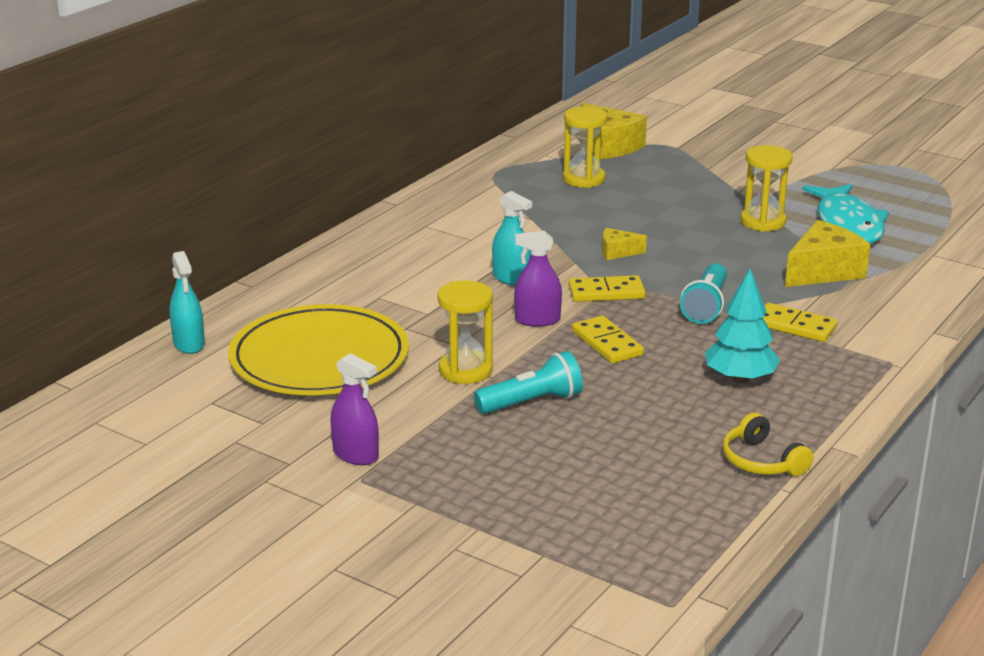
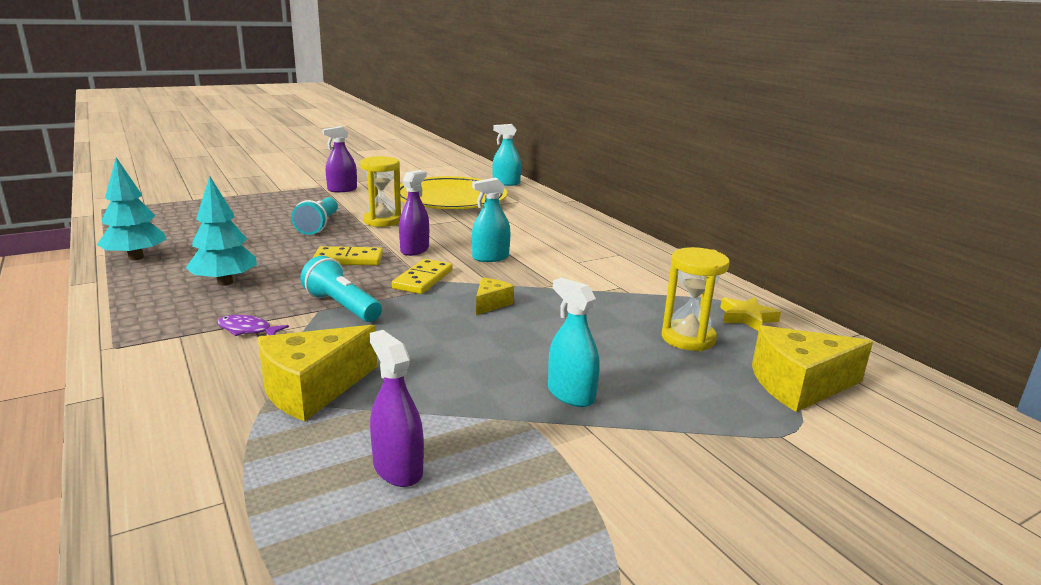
camera: 115 degrees right, 5 degrees down
yellow headphones [723,413,813,476] -> turquoise tree [97,157,166,260]
yellow hourglass [741,145,793,232] -> none
yellow domino [763,303,838,342] -> purple fish [217,315,289,336]
yellow cheese [785,220,870,287] -> yellow cheese turned 60 degrees clockwise [258,325,377,422]
turquoise fish [803,184,889,244] -> purple spray bottle [369,330,424,487]
none -> turquoise spray bottle [548,278,600,407]
none -> yellow star [720,297,781,331]

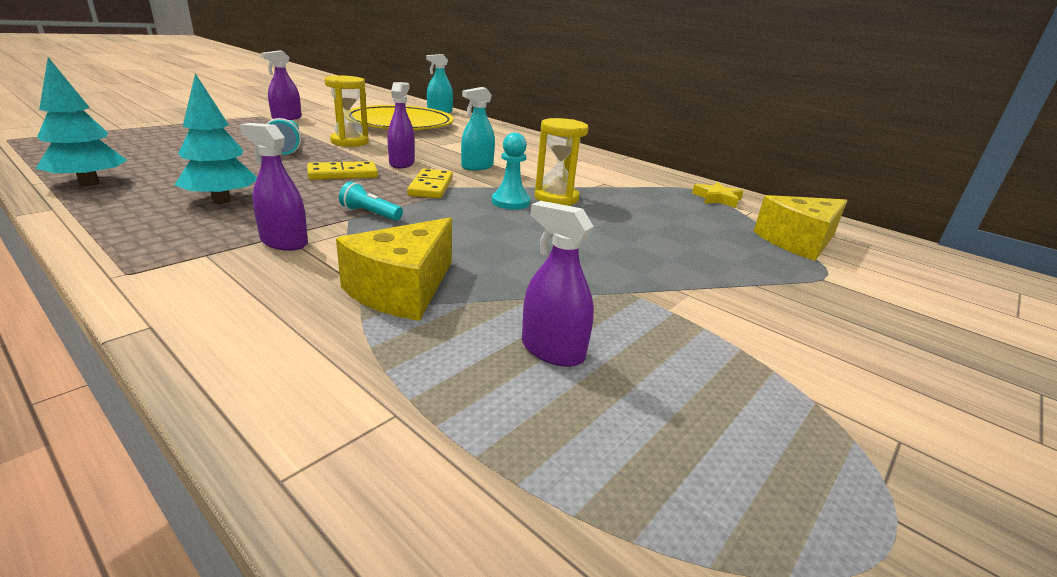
camera: 20 degrees left, 5 degrees up
purple fish [217,315,289,336] -> purple spray bottle [240,123,308,251]
turquoise flashlight [300,256,382,322] -> turquoise flashlight [339,181,403,221], size x0.64
yellow cheese [476,278,514,315] -> turquoise pawn [492,133,530,210]
turquoise spray bottle [548,278,600,407] -> none
yellow hourglass [662,247,730,351] -> yellow hourglass moved to [534,118,589,206]

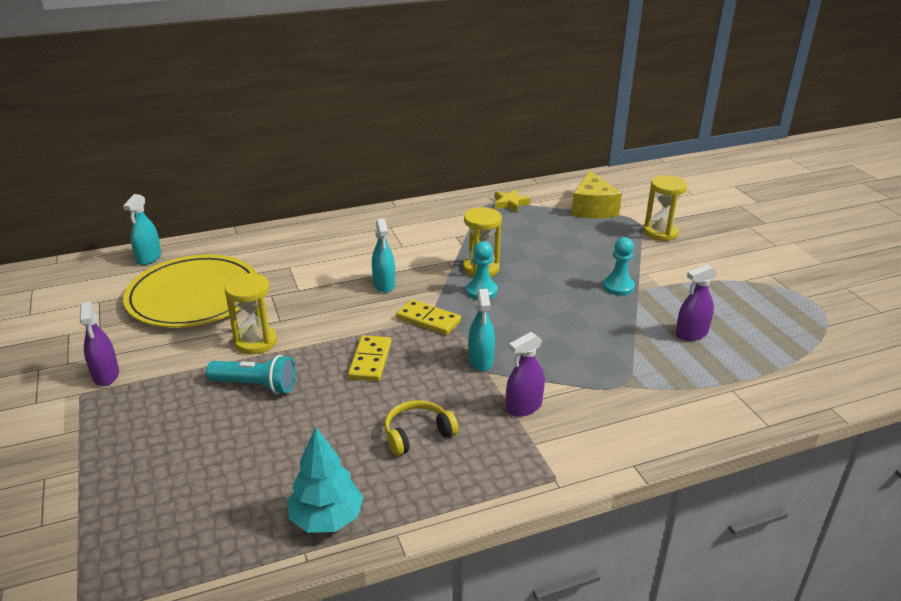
camera: 60 degrees left, 5 degrees up
turquoise tree [175,73,257,204] -> yellow headphones [384,400,459,456]
yellow cheese [336,217,452,321] -> none
turquoise flashlight [339,181,403,221] -> turquoise spray bottle [468,289,495,371]
purple spray bottle [387,82,415,169] -> none
none -> turquoise pawn [603,237,635,296]
none -> yellow hourglass [644,175,687,241]

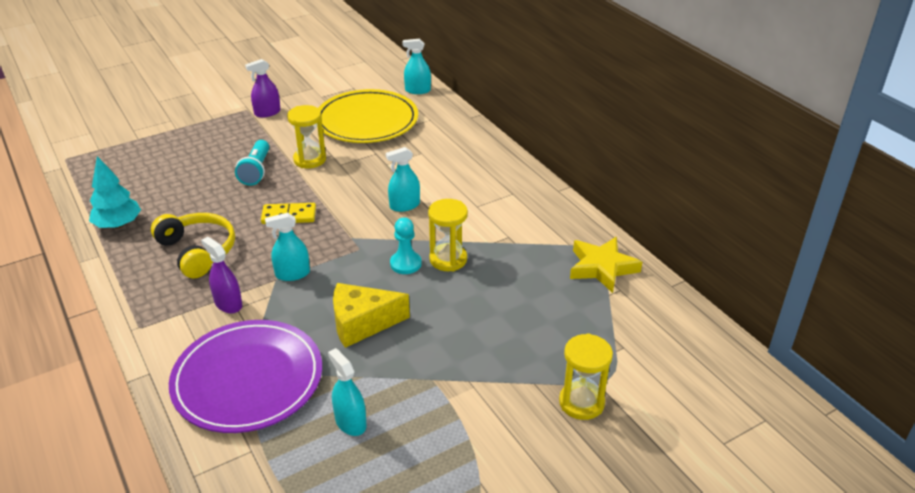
camera: 80 degrees right, 5 degrees up
yellow headphones [384,400,459,456] -> yellow headphones [151,213,235,278], size x1.53
yellow domino [396,299,461,335] -> none
yellow star [495,189,531,212] -> yellow star [570,237,642,293], size x1.61
yellow cheese [571,170,622,218] -> yellow cheese moved to [333,283,410,348]
turquoise pawn [603,237,635,296] -> none
purple spray bottle [675,264,717,341] -> turquoise spray bottle [328,348,367,436]
none -> purple plate [169,320,322,433]

